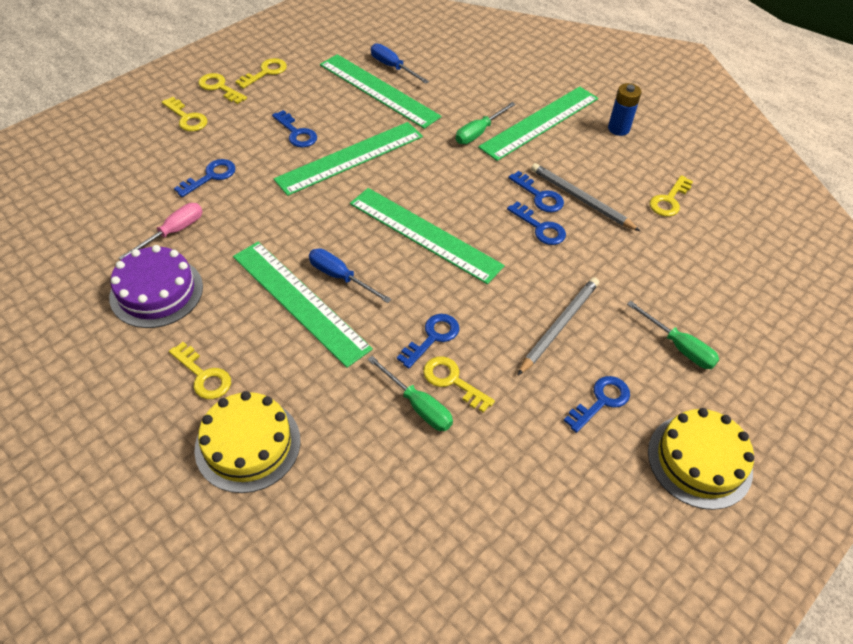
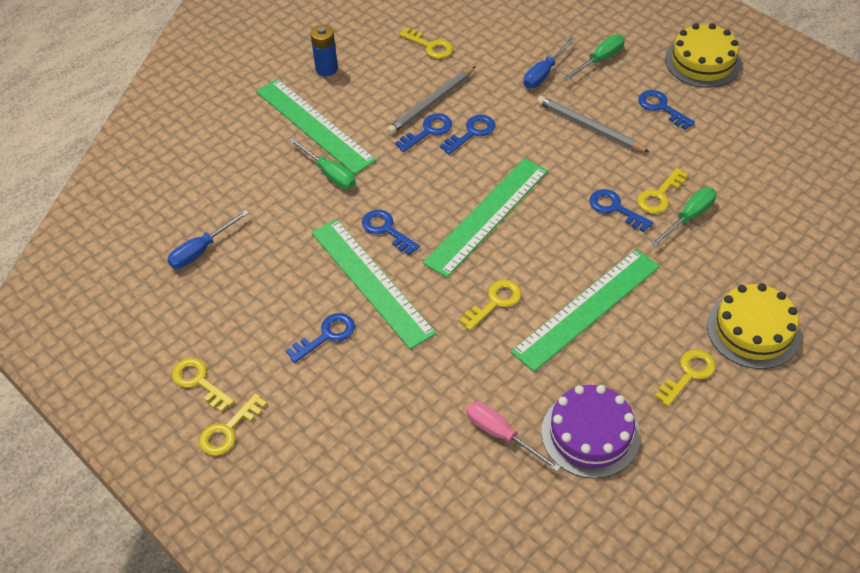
camera: 85 degrees left, 0 degrees up
yellow key [162,97,207,132] -> yellow key moved to [459,280,521,331]
blue key [174,159,236,197] -> blue key moved to [362,210,420,255]
blue screwdriver [309,248,391,303] -> blue screwdriver moved to [523,37,576,88]
green ruler [320,54,441,129] -> none

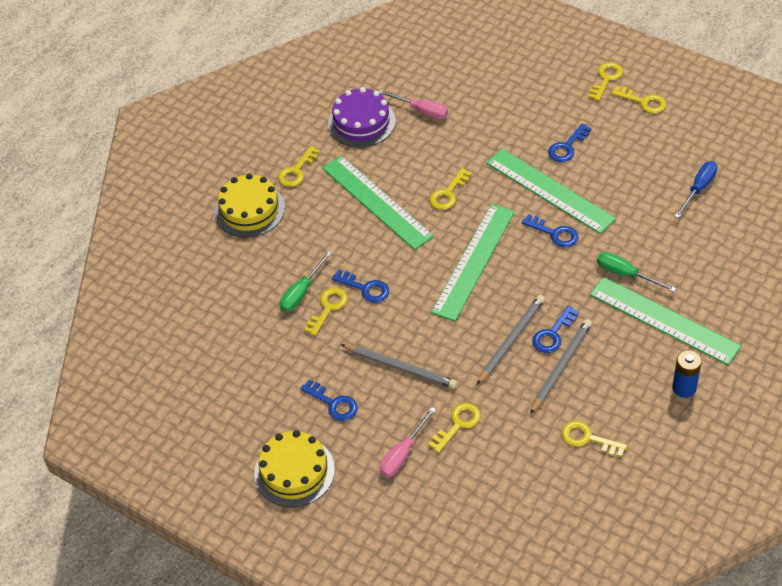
camera: 170 degrees right, 0 degrees up
blue key [440,115,495,155] -> grey pencil [477,295,545,385]
green ruler [511,249,660,372] -> green ruler turned 75 degrees counterclockwise [322,156,434,250]
blue screwdriver [523,37,576,88] -> yellow key [428,403,481,453]
green screwdriver [563,35,625,80] -> pink screwdriver [380,407,436,477]

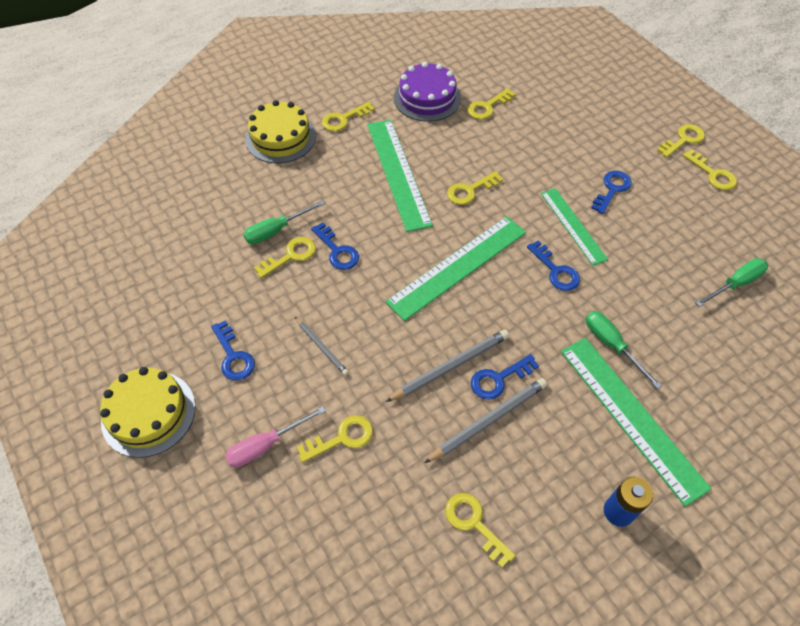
camera: 20 degrees right, 5 degrees up
grey pencil [341,344,457,389] -> grey pencil [295,317,349,375], size x0.60
pink screwdriver [379,90,448,119] -> yellow key [468,88,515,120]
green ruler [486,149,616,234] -> green ruler [541,188,608,265], size x0.63
blue key [548,123,592,162] -> blue key turned 150 degrees clockwise [591,171,632,214]
blue screwdriver [675,161,718,218] -> green screwdriver [696,258,768,307]

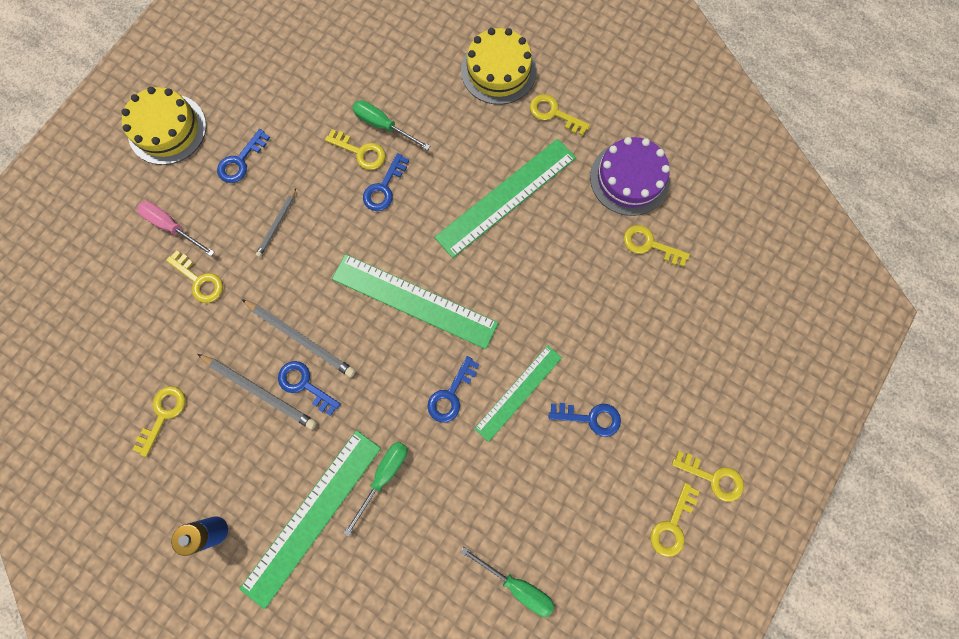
camera: 65 degrees right, 20 degrees up
yellow key [447,171,503,205] -> none

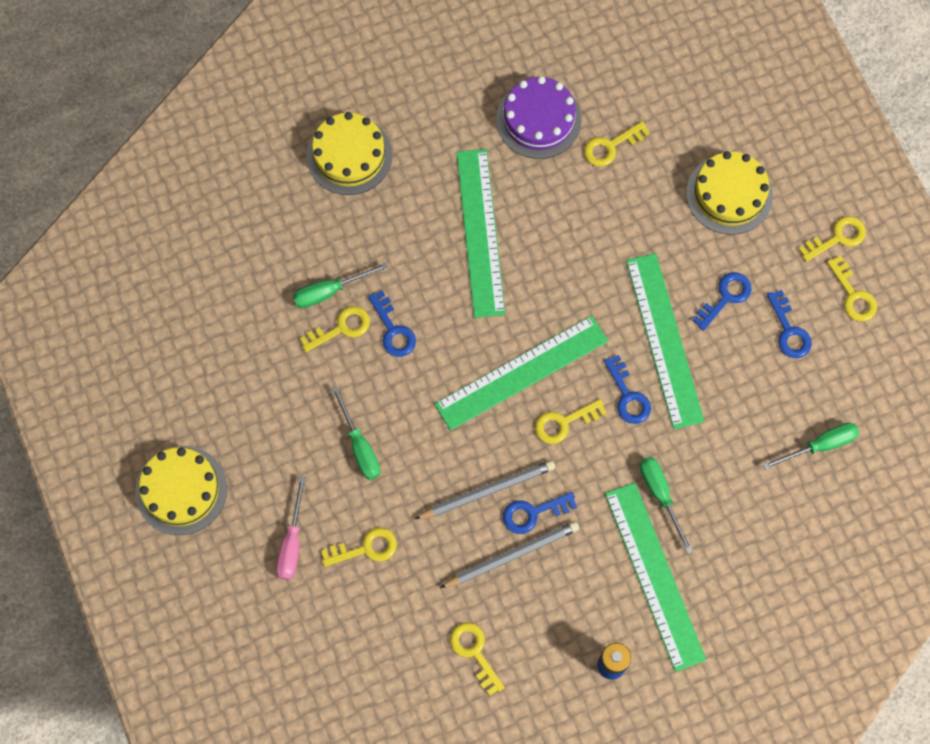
camera: 55 degrees left, 5 degrees down
pink screwdriver [137,201,215,256] -> pink screwdriver turned 60 degrees counterclockwise [276,477,306,580]
blue key [217,129,270,183] -> blue key moved to [767,290,812,358]
grey pencil [256,189,296,257] -> green screwdriver [331,386,380,480]
green ruler [474,345,562,442] -> green ruler [626,253,705,429], size x1.58
yellow key [530,94,590,136] -> yellow key moved to [535,399,607,444]
none -> yellow cake [686,151,773,235]

